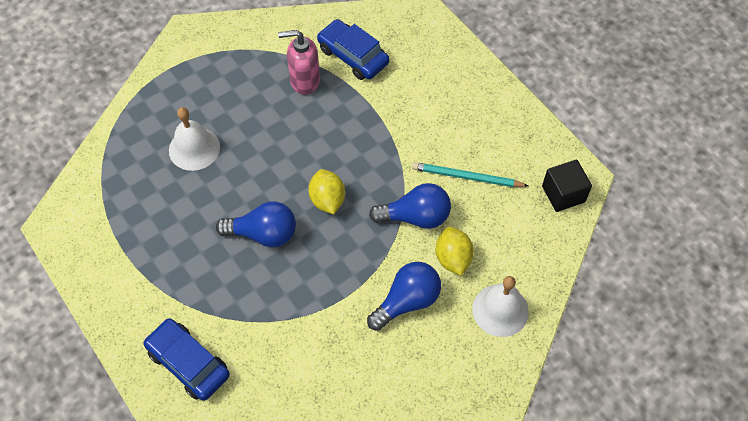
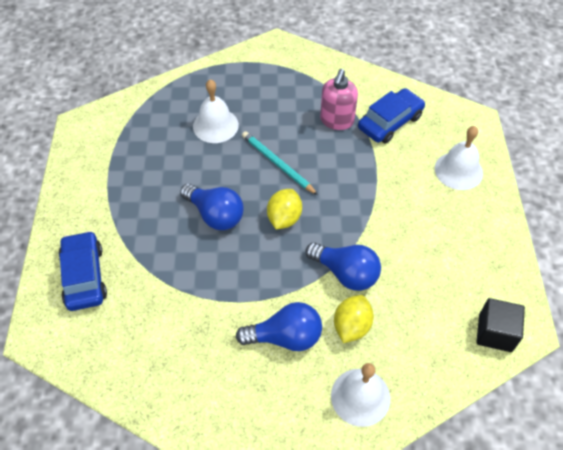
camera: 35 degrees right, 5 degrees down
pink soap dispenser [278,30,320,95] -> pink soap dispenser turned 105 degrees counterclockwise [320,69,358,130]
blue car [317,19,390,80] -> blue car turned 60 degrees clockwise [358,88,425,144]
turquoise pencil [412,162,528,187] -> turquoise pencil moved to [242,131,318,195]
none -> white bell [435,126,483,190]

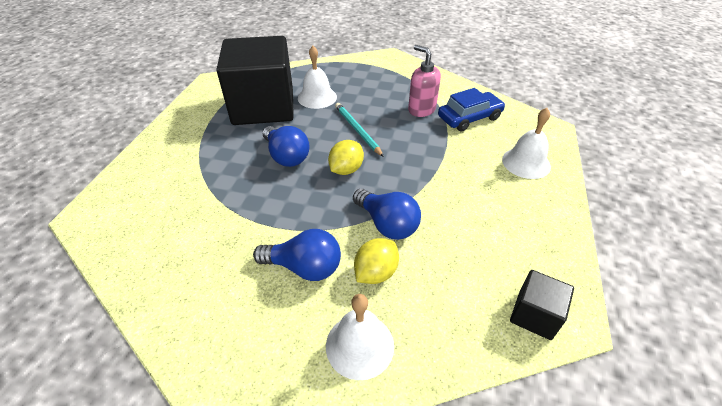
camera: 15 degrees right, 10 degrees down
blue car [59,231,107,311] -> none
pink soap dispenser [320,69,358,130] -> pink soap dispenser turned 105 degrees clockwise [408,45,441,117]
none -> black cube [217,36,294,125]

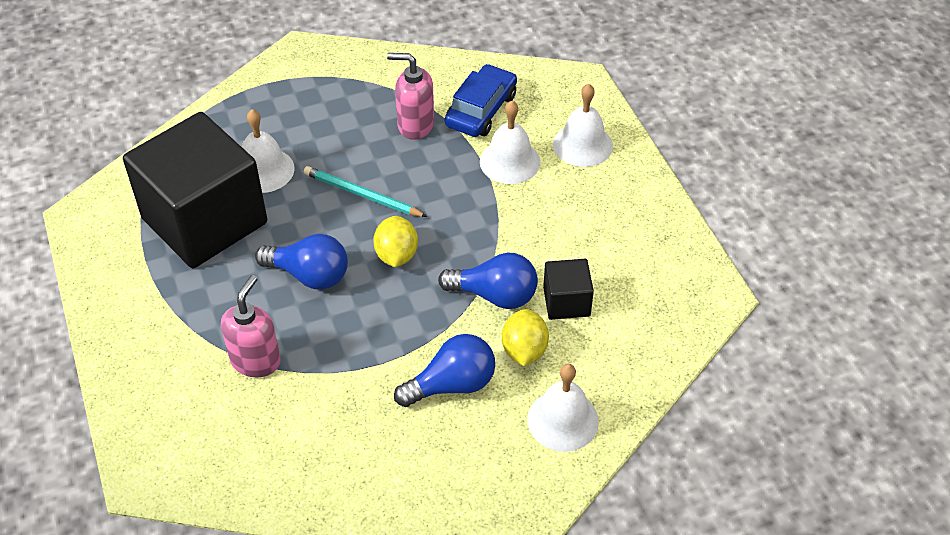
camera: 35 degrees left, 5 degrees up
black cube [510,270,574,340] -> black cube moved to [543,259,594,320]
none -> pink soap dispenser [221,275,281,378]
none -> white bell [480,101,540,184]

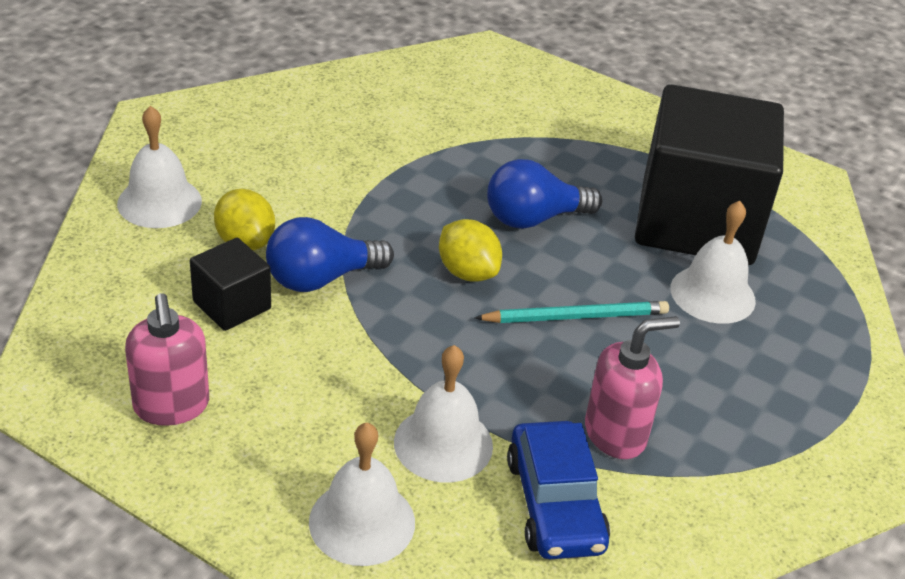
camera: 140 degrees right, 10 degrees down
pink soap dispenser [221,275,281,378] -> pink soap dispenser moved to [125,293,209,426]
blue light bulb [394,334,495,407] -> none

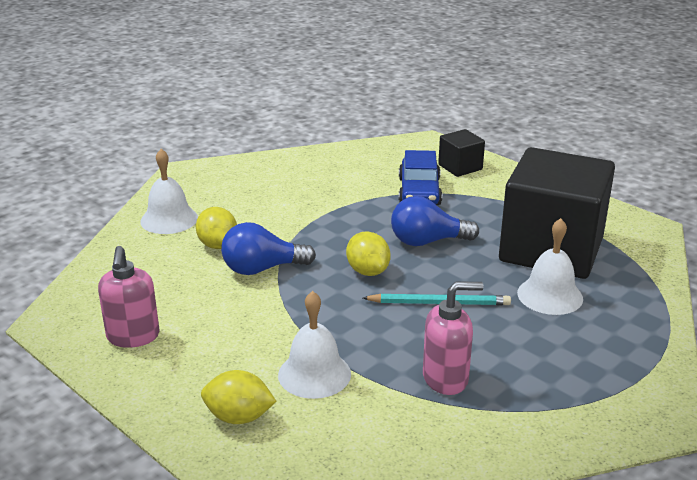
camera: 15 degrees right, 10 degrees down
black cube [190,238,271,331] -> black cube moved to [438,129,485,177]
white bell [309,423,415,566] -> yellow lemon [201,370,277,424]
blue car [507,421,610,559] -> blue car moved to [399,150,442,205]

